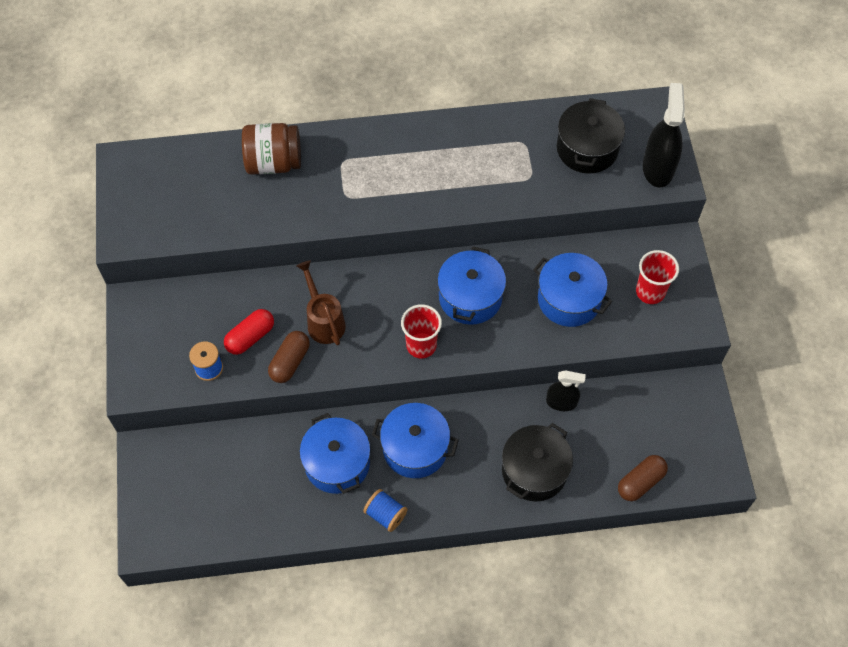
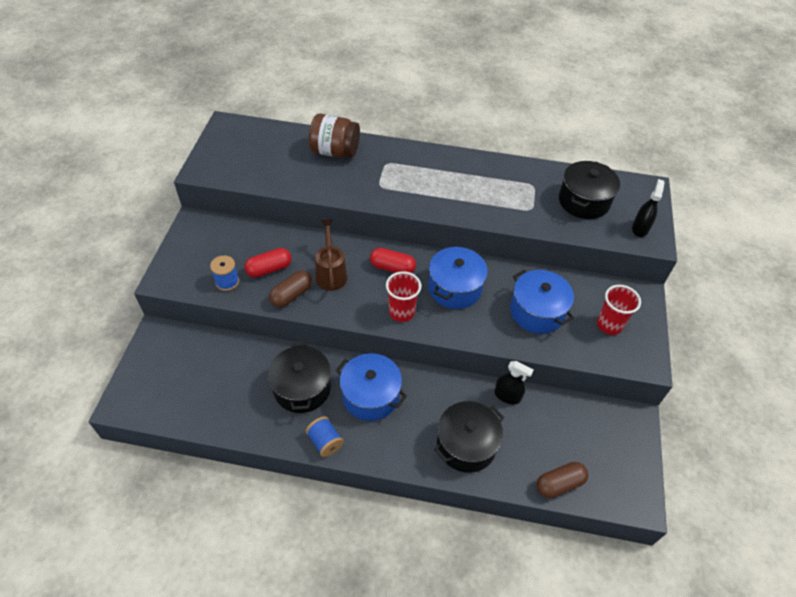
camera: 15 degrees right, 10 degrees down
blue pot [299,413,370,494] -> black pot [268,343,331,413]
black spray bottle [643,83,685,187] -> black spray bottle [632,179,665,237], size x0.62
none -> red capsule [370,248,416,273]

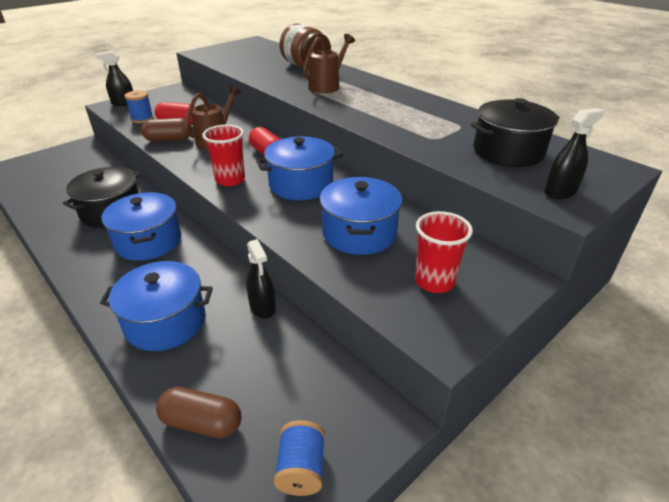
camera: 40 degrees right, 15 degrees down
blue spool [306,416,344,457] -> blue spool moved to [274,420,325,496]
black pot [434,401,504,473] -> blue pot [100,261,213,351]
none -> black spray bottle [96,51,133,106]
none -> brown watering can [303,34,355,93]

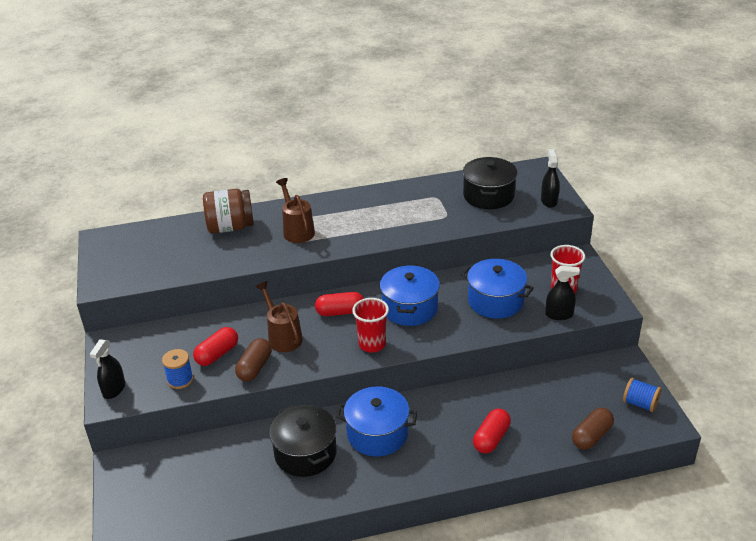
camera: 60 degrees left, 0 degrees up
blue pot [100,261,213,351] -> red capsule [473,409,511,453]
black spray bottle [246,239,276,319] -> black spray bottle moved to [545,266,580,320]

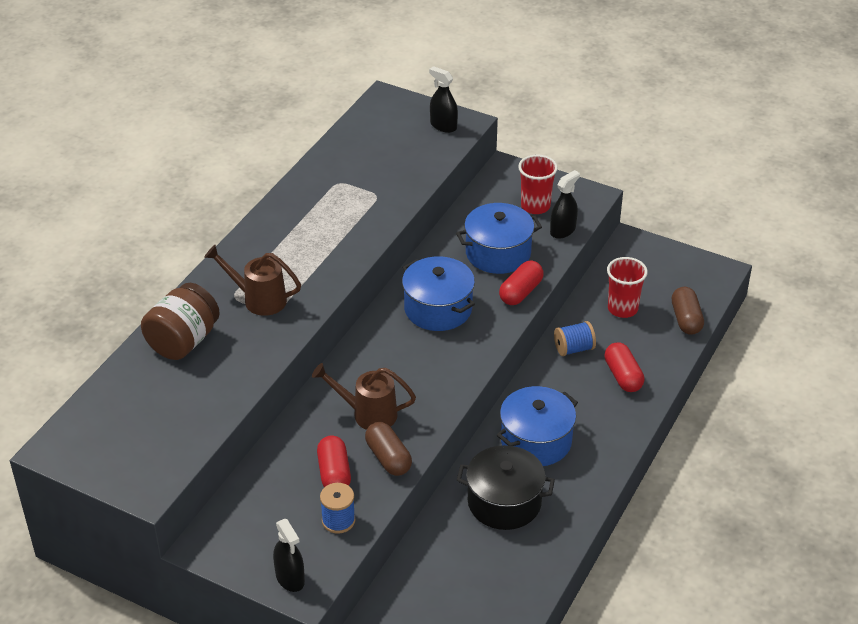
camera: 50 degrees left, 5 degrees up
red capsule [315,292,364,316] -> red capsule moved to [499,261,544,305]
red cup [352,298,389,352] -> red cup moved to [607,257,648,318]
black pot [462,157,518,209] -> none
blue spool [623,378,661,412] -> blue spool moved to [554,321,596,356]

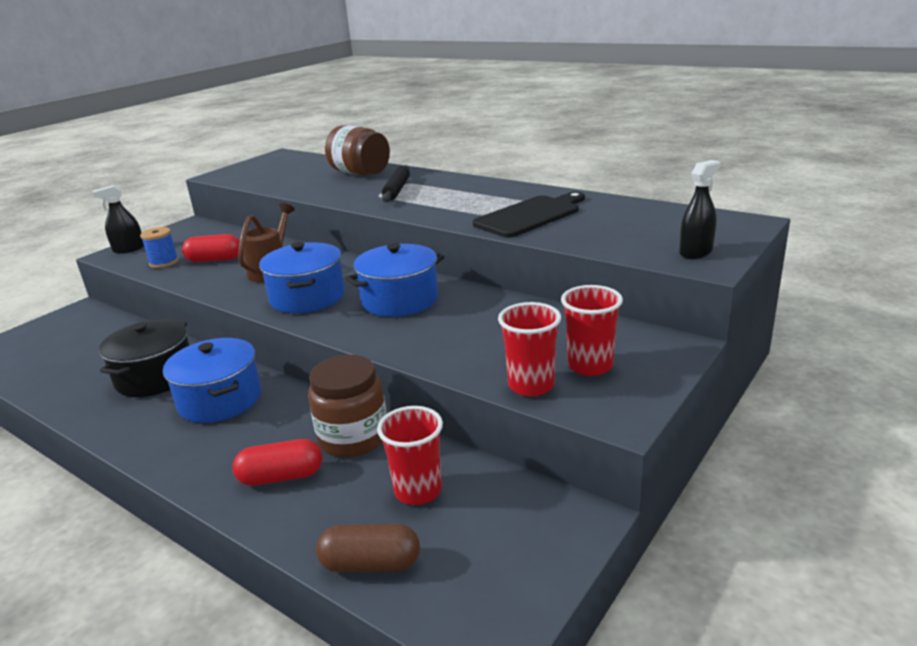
camera: 100 degrees right, 15 degrees down
brown watering can [204,245,301,316] -> black rolling pin [382,165,410,202]
brown capsule [365,422,412,476] -> none
blue pot [456,203,542,274] -> blue pot moved to [259,242,345,313]
red capsule [499,261,544,305] -> none
black spray bottle [550,170,580,239] -> red cup [498,302,561,396]
blue spool [554,321,596,356] -> brown jar [308,355,387,457]
none -> black cutting board [473,192,585,238]

